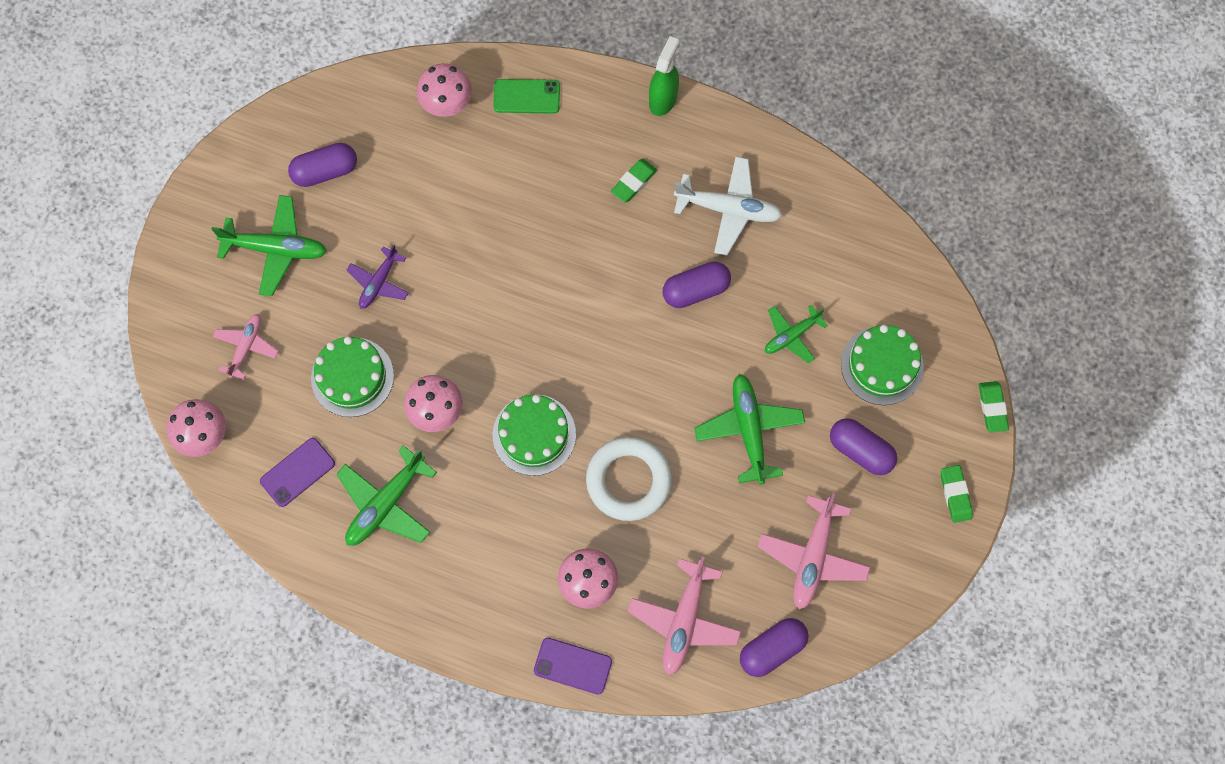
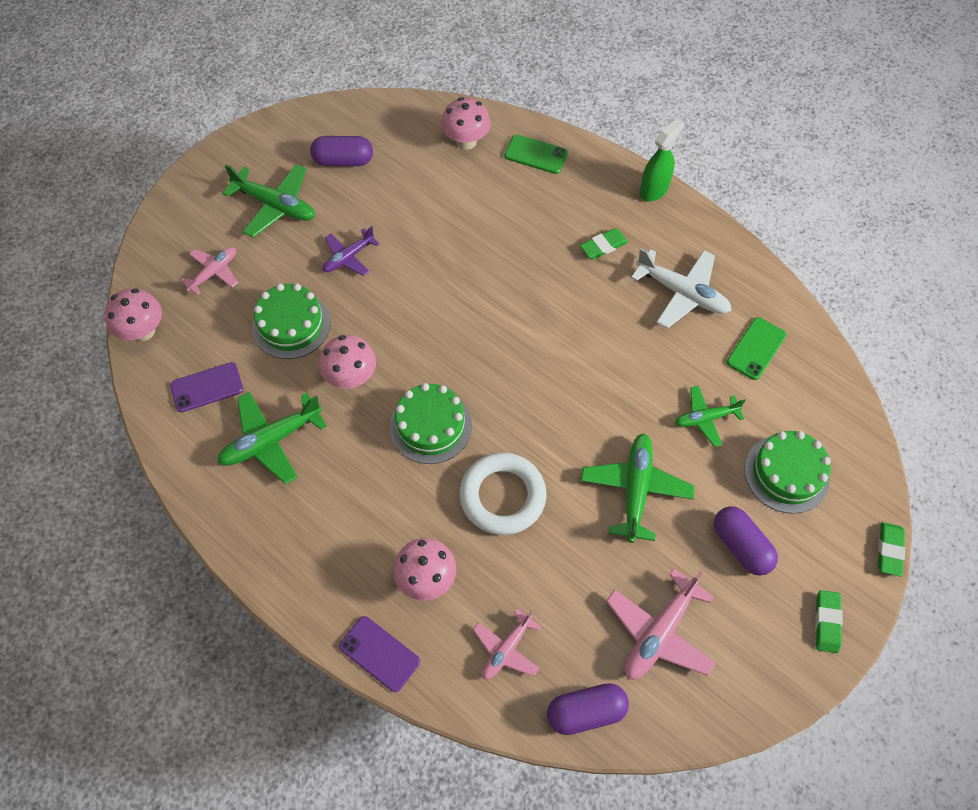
camera: 20 degrees right, 10 degrees down
pink plane [628,556,741,675] -> pink plane [473,609,541,679], size x0.63
purple capsule [662,261,731,308] -> none
none -> green phone [727,317,786,380]

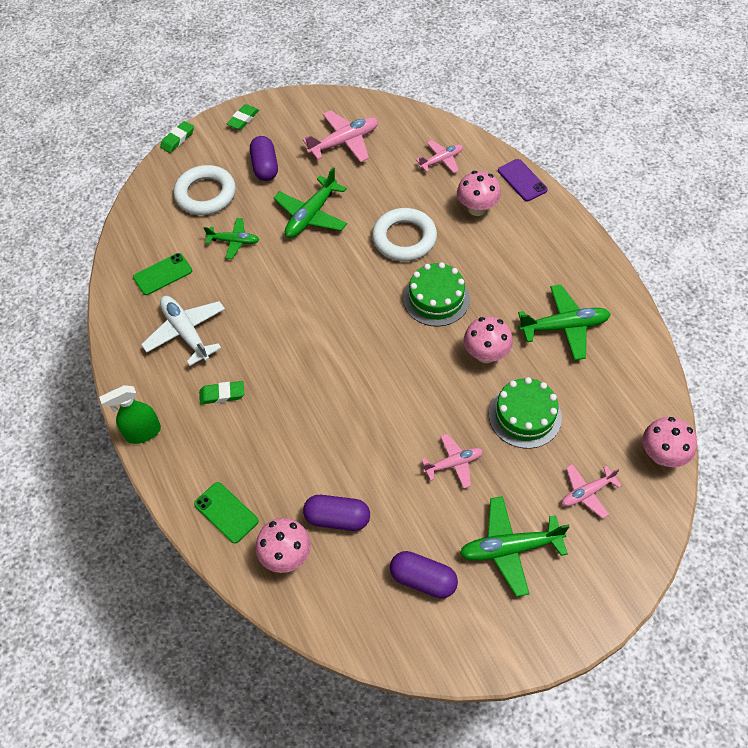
camera: 155 degrees left, 5 degrees down
purple phone [170,362,243,412] -> none
green plane [222,164,315,237] -> green plane turned 60 degrees counterclockwise [459,496,570,597]
purple plane [323,226,380,276] -> pink plane [421,434,483,488]
purple capsule [547,683,629,735] -> purple capsule moved to [303,495,370,531]
green cake [745,431,831,514] -> white ring [174,165,236,215]

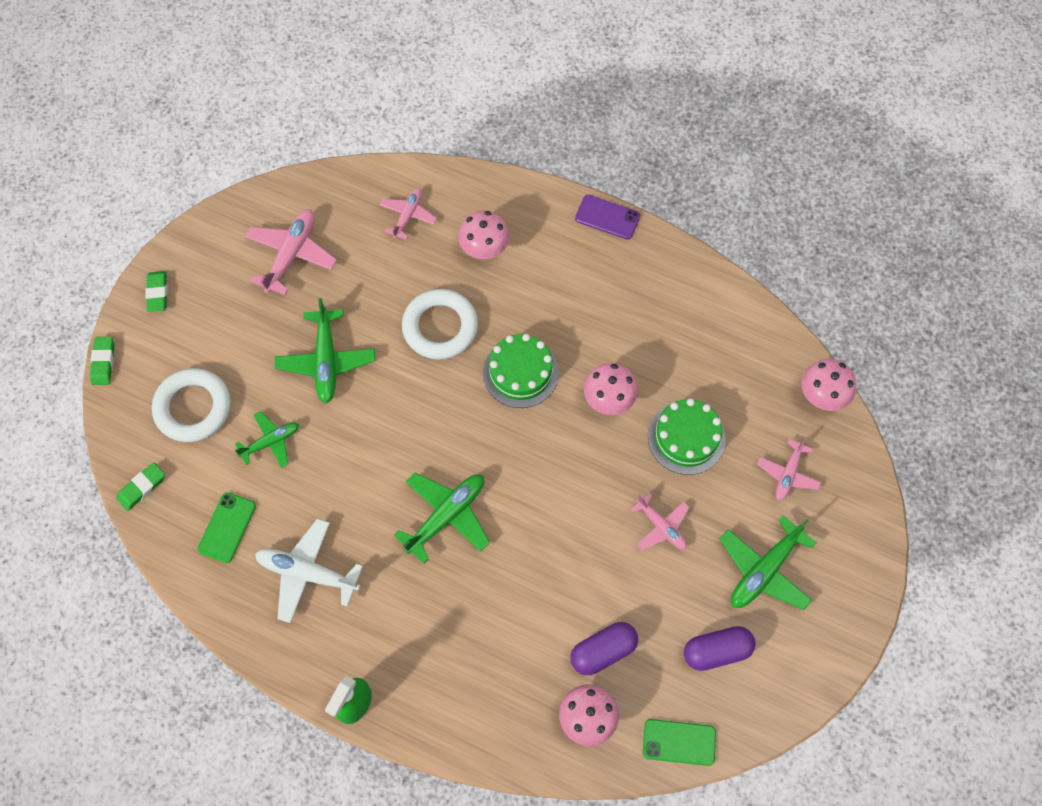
camera: 40 degrees left, 10 degrees up
green phone [194,482,259,543] -> green phone moved to [643,719,716,766]
green eraser [199,381,244,404] -> green eraser moved to [116,463,165,511]
purple capsule [250,136,278,181] -> none
pink plane [421,434,483,488] -> pink plane turned 105 degrees clockwise [630,493,689,550]
purple phone [498,159,548,201] -> purple phone moved to [575,195,640,240]
green plane [518,285,611,360] -> green plane moved to [394,473,490,563]

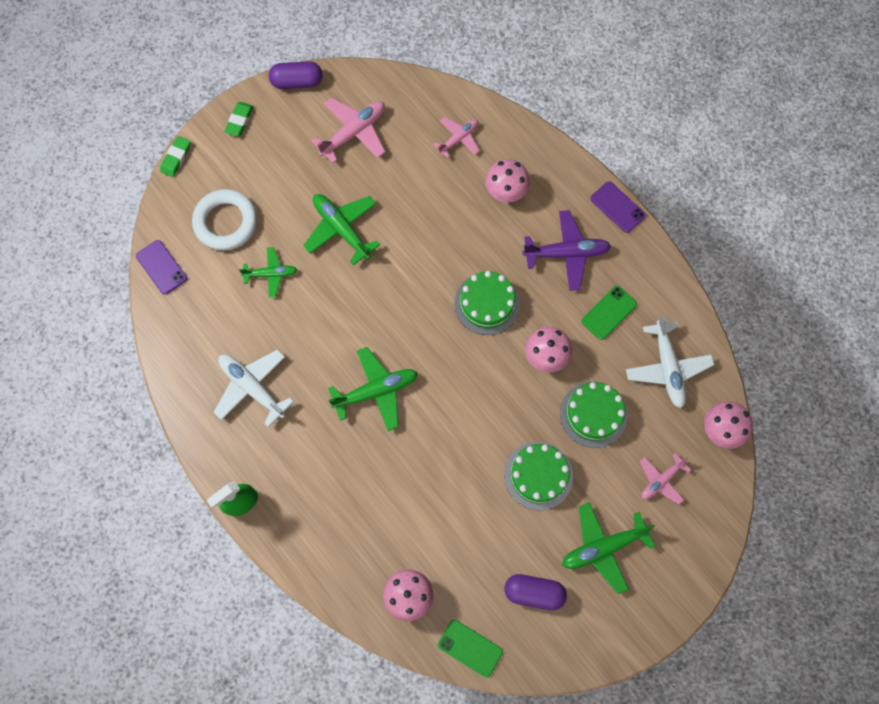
camera: 25 degrees right, 5 degrees up
green eraser [116,463,165,511] -> purple phone [136,240,187,295]
green phone [198,492,256,563] -> green phone moved to [581,286,637,340]
green plane [275,298,376,403] -> green plane turned 120 degrees clockwise [303,194,380,265]
white ring [402,289,478,360] -> none
purple capsule [570,622,638,675] -> purple capsule moved to [269,61,323,89]
pink plane [630,493,689,550] -> green cake [504,442,573,510]
none -> purple plane [522,210,611,291]
none -> white plane [626,315,715,408]

